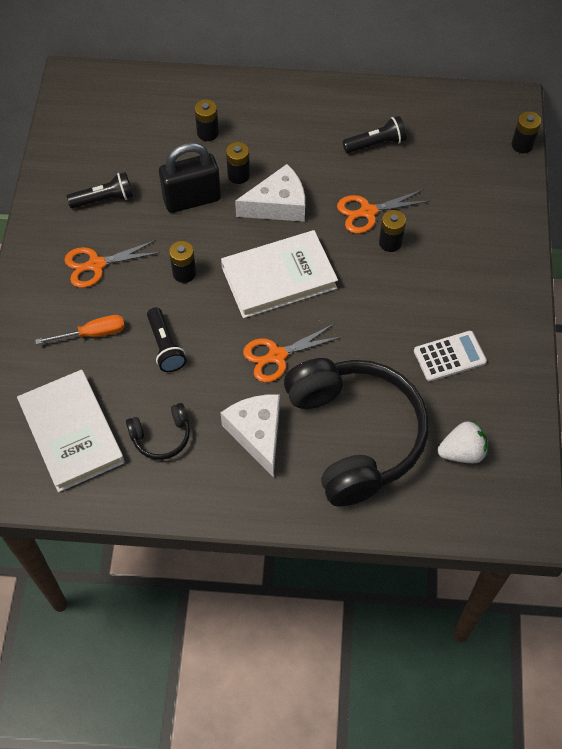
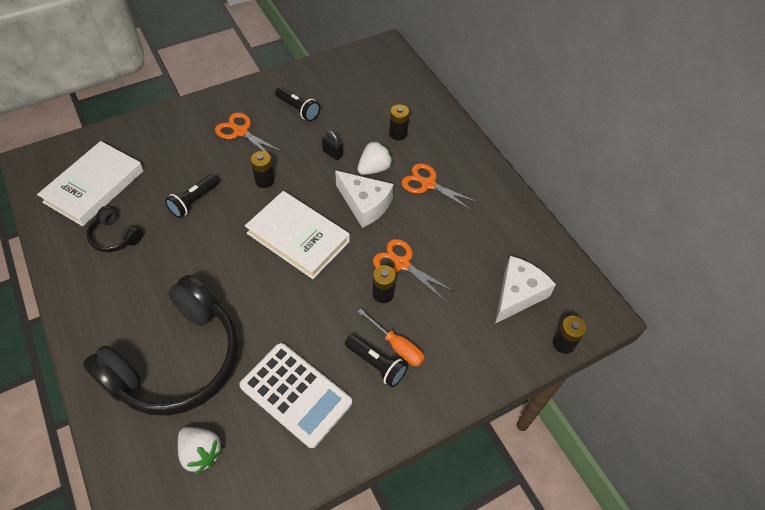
camera: 55 degrees right, 5 degrees down
orange screwdriver [35,315,125,344] -> orange screwdriver moved to [357,308,424,366]
black padlock [159,142,221,213] -> black padlock [322,131,343,160], size x0.45
white cheese [221,394,280,477] -> white cheese moved to [495,256,556,323]
black battery [226,142,250,184] -> white strawberry [357,140,393,175]
orange scissors [243,324,342,382] -> orange scissors moved to [402,163,479,211]
black flashlight [343,116,407,153] -> black flashlight moved to [345,334,408,387]
white calculator [414,331,487,382] -> white calculator [239,343,352,448], size x1.60

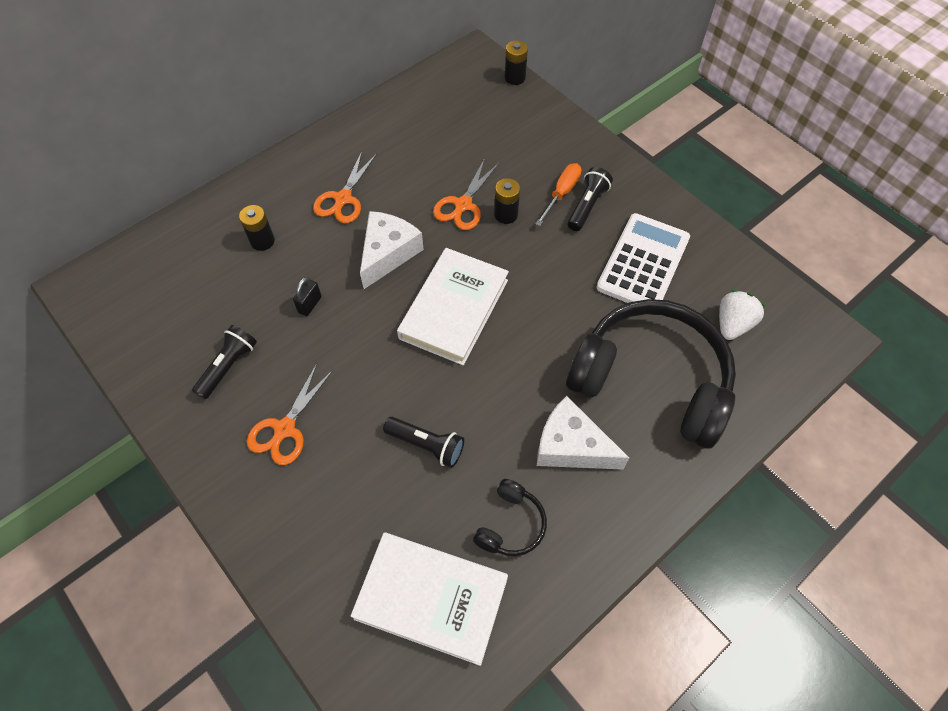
camera: 100 degrees left, 5 degrees up
black battery [250,151,275,188] -> none
white strawberry [357,140,393,175] -> none
white cheese [495,256,556,323] -> white cheese moved to [537,396,629,470]

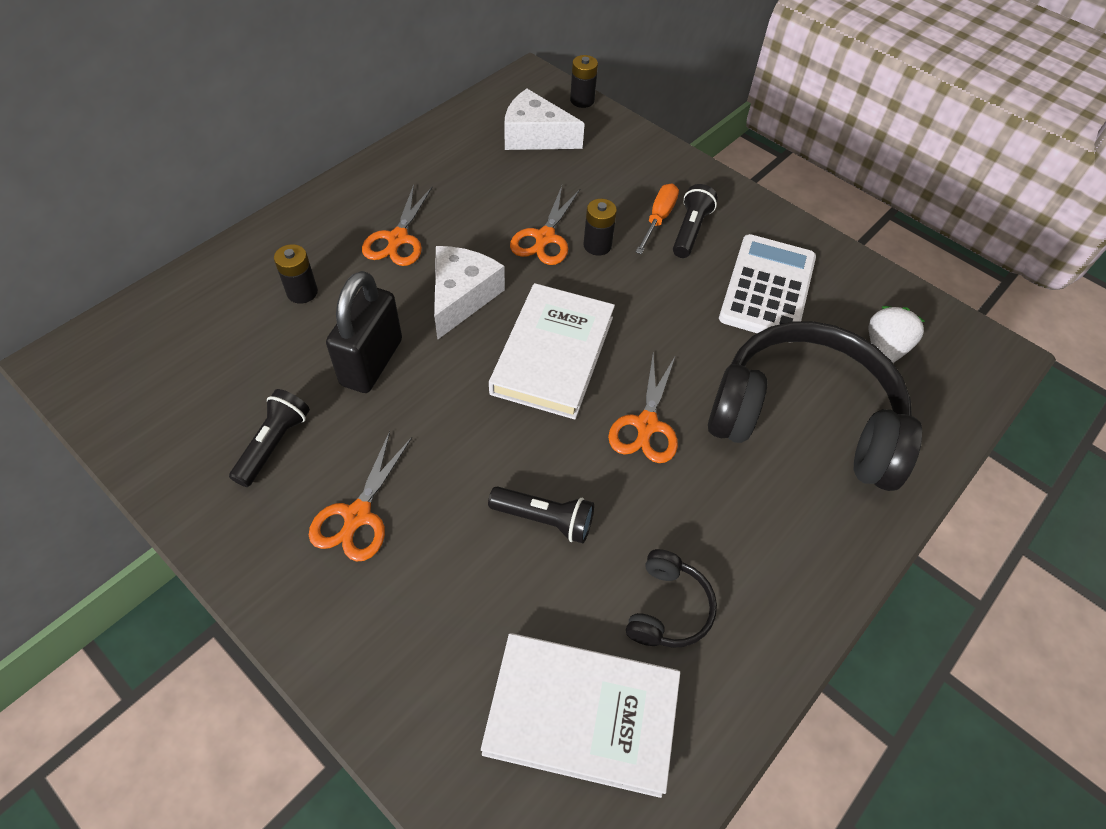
camera: 10 degrees left, 5 degrees down
black padlock [293,277,322,316] -> black padlock [326,271,402,393], size x2.23
white cheese [537,396,629,470] -> white cheese moved to [504,89,585,150]
none -> orange scissors [608,354,678,463]

